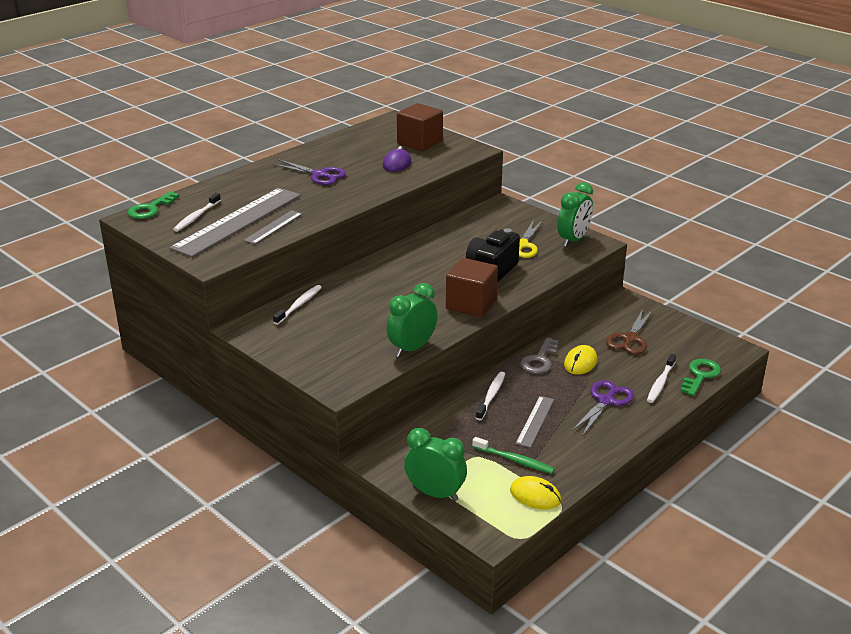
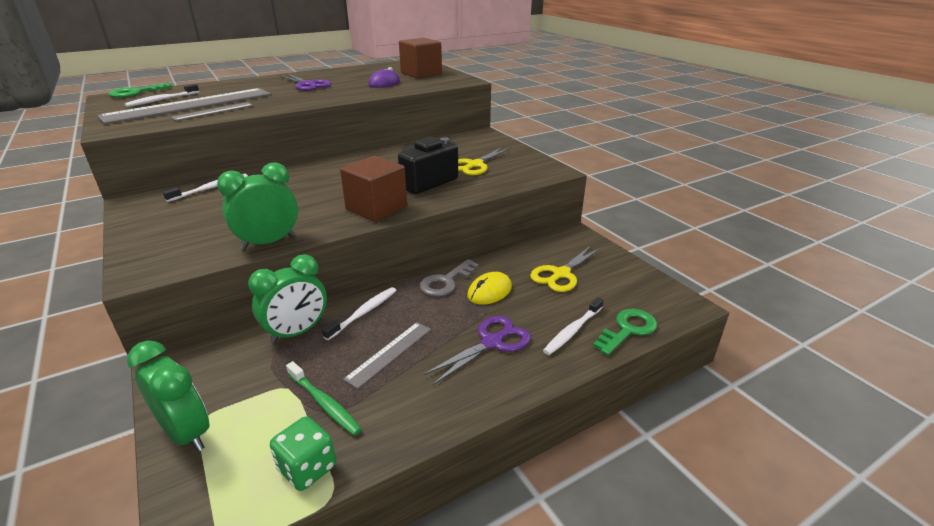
camera: 15 degrees right, 0 degrees up
yellow mouse [510,476,561,509] -> green dice [270,417,336,491]
green clock [557,182,593,247] -> green clock moved to [248,254,327,343]
brown scissors [606,309,653,354] -> yellow scissors [530,245,601,292]

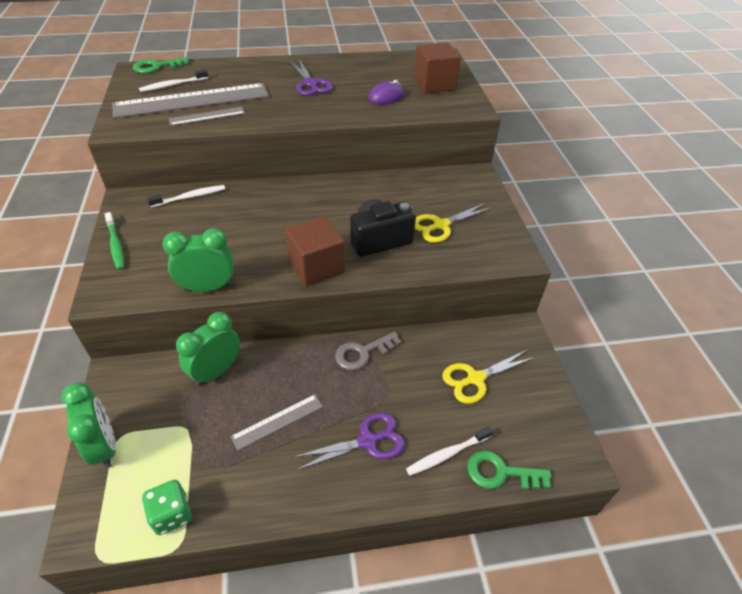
camera: 20 degrees right, 15 degrees up
green clock [248,254,327,343] -> green clock turned 150 degrees clockwise [176,312,240,386]
green toothbrush [286,361,362,436] -> green toothbrush moved to [105,212,124,270]
white toothbrush [322,287,397,340] -> none
yellow mouse [467,272,512,305] -> none
green key [593,309,657,355] -> green key turned 150 degrees counterclockwise [467,451,551,489]

